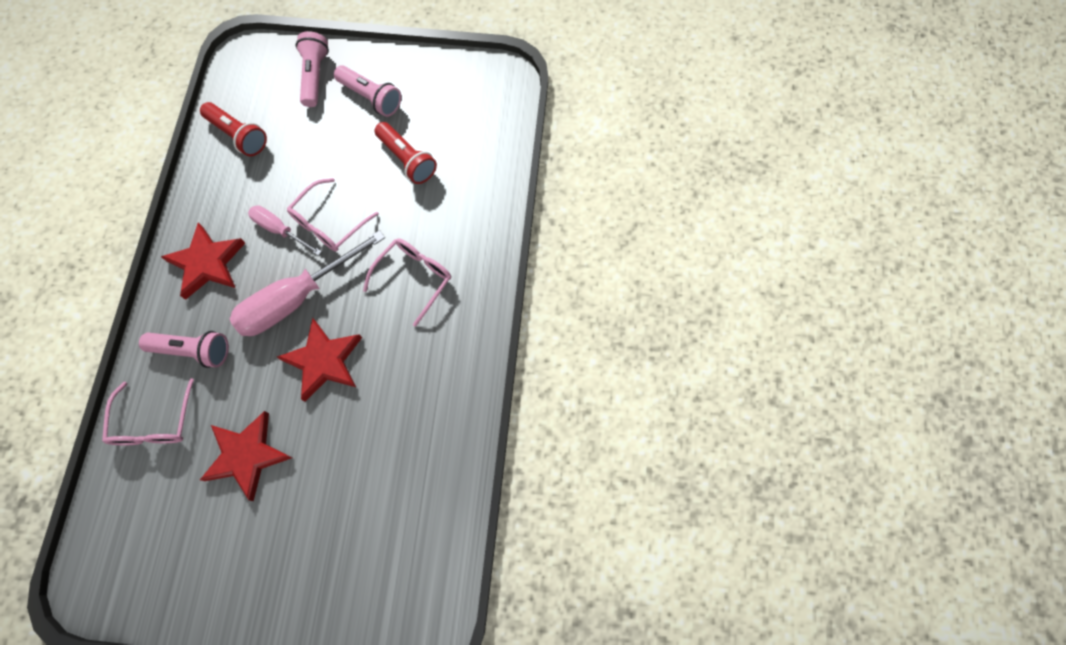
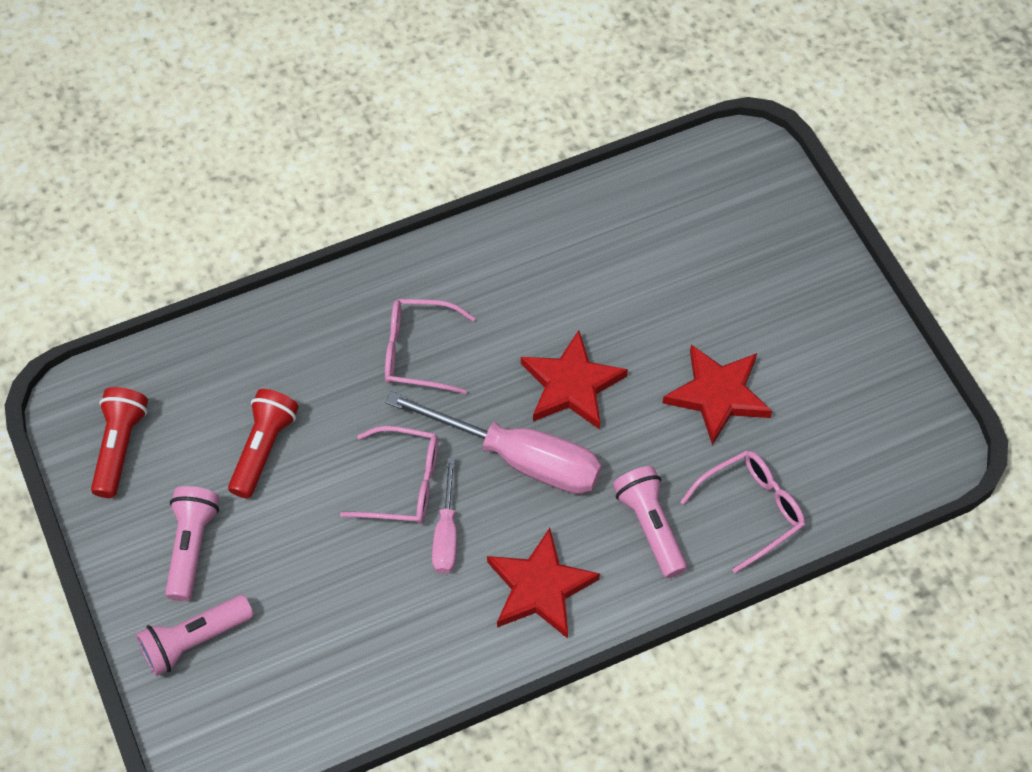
camera: 120 degrees left, 10 degrees down
red flashlight [200,102,267,156] -> red flashlight moved to [91,387,148,498]

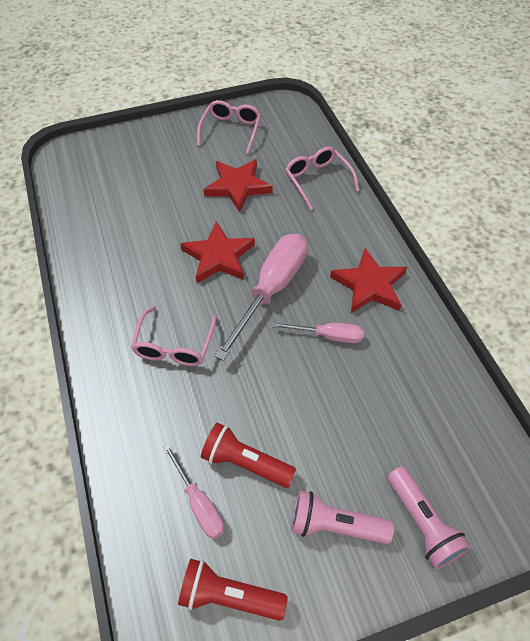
camera: 85 degrees left, 5 degrees down
pink glasses [340,426,438,524] -> pink glasses moved to [197,100,261,154]
pink flashlight [613,466,687,578] -> none
none -> pink screwdriver [163,444,224,539]

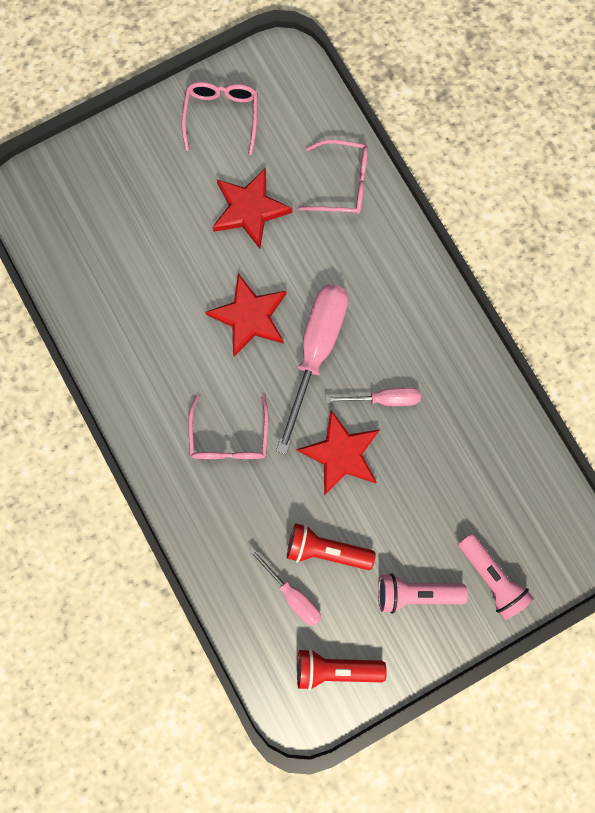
camera: 10 degrees left, 25 degrees up
pink glasses [285,147,359,210] -> pink glasses turned 135 degrees clockwise [298,139,368,214]
red star [330,248,407,313] -> red star moved to [296,410,379,495]

